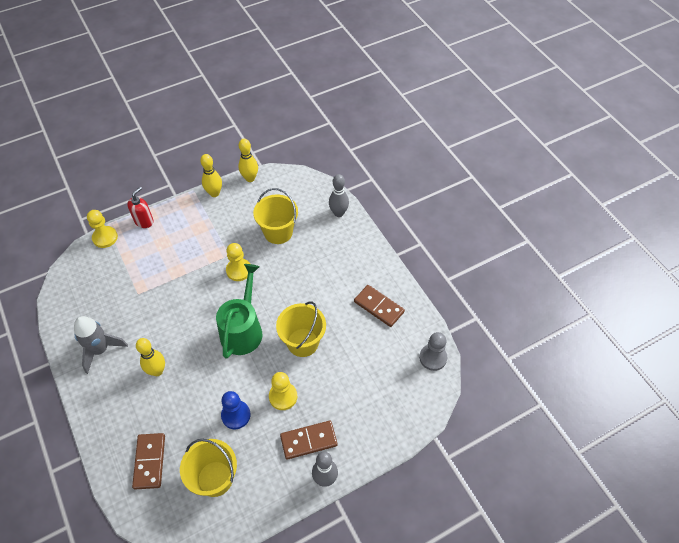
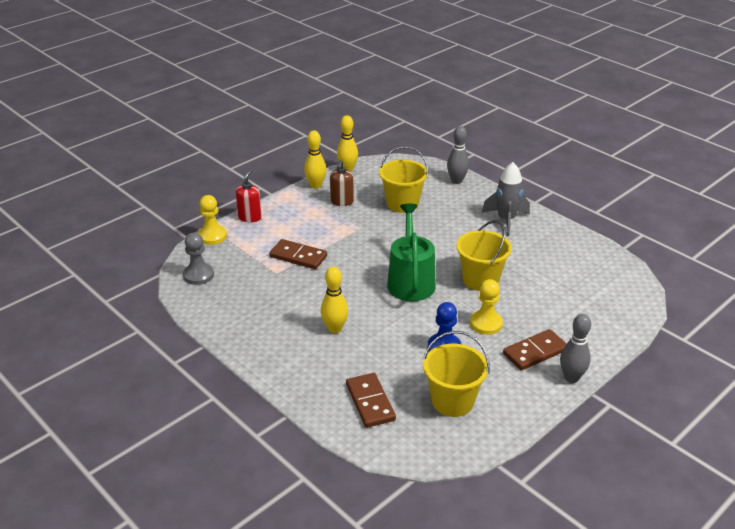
camera: 15 degrees left, 20 degrees down
grey rocket [74,316,128,374] -> grey rocket moved to [482,162,530,236]
yellow pawn [226,243,250,281] -> none
brown domino [354,285,405,327] -> brown domino moved to [269,239,327,269]
grey pawn [419,332,447,371] -> grey pawn moved to [183,232,214,285]
none -> brown soap dispenser [330,160,354,206]

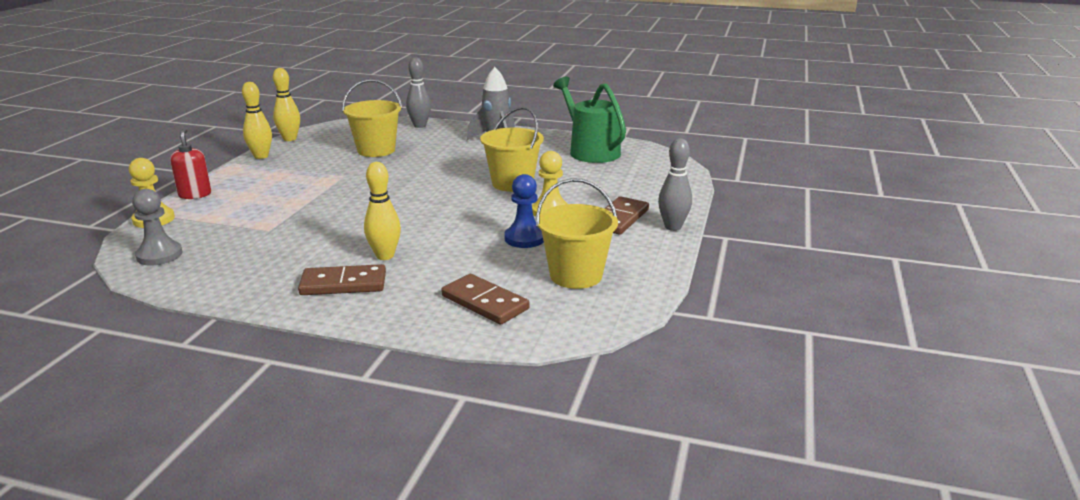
camera: 30 degrees left, 10 degrees down
brown domino [269,239,327,269] -> brown domino moved to [298,264,386,295]
brown soap dispenser [330,160,354,206] -> none
green watering can [387,203,436,301] -> green watering can moved to [553,76,626,163]

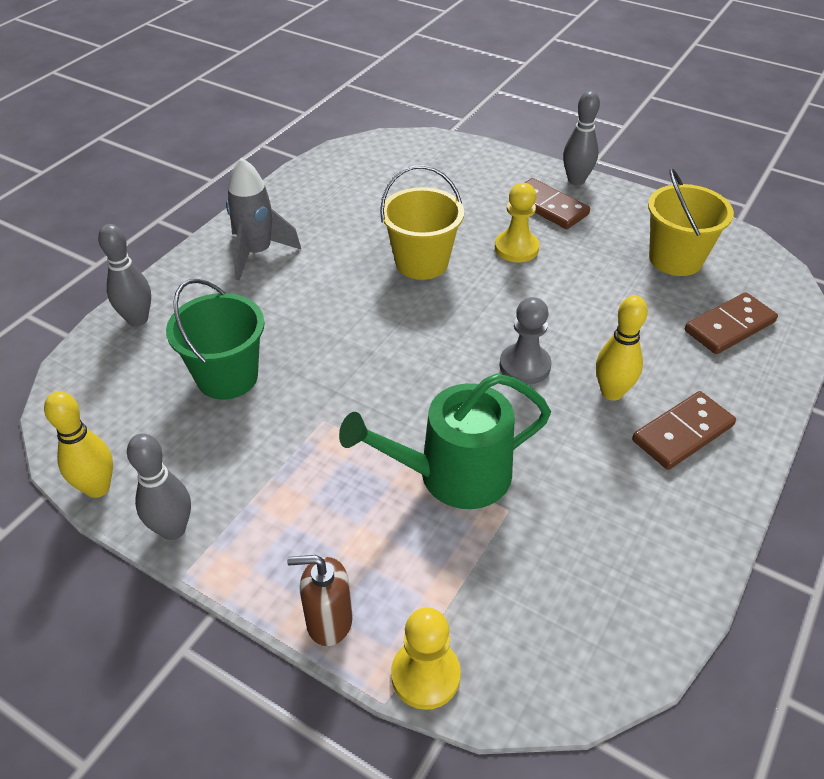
camera: 75 degrees left, 20 degrees up
grey pawn [132,189,182,266] -> grey pawn moved to [499,297,551,385]
red soap dispenser [170,129,211,199] -> brown soap dispenser [287,555,353,646]
yellow bowling pin [242,82,272,159] -> grey bowling pin [127,433,191,540]
brown domino [298,264,386,295] -> brown domino turned 45 degrees clockwise [632,391,736,470]
yellow bucket [342,79,402,157] -> green bucket [166,279,265,400]
blue pawn [504,174,544,248] -> none
green watering can [553,76,626,163] -> green watering can moved to [339,373,551,509]

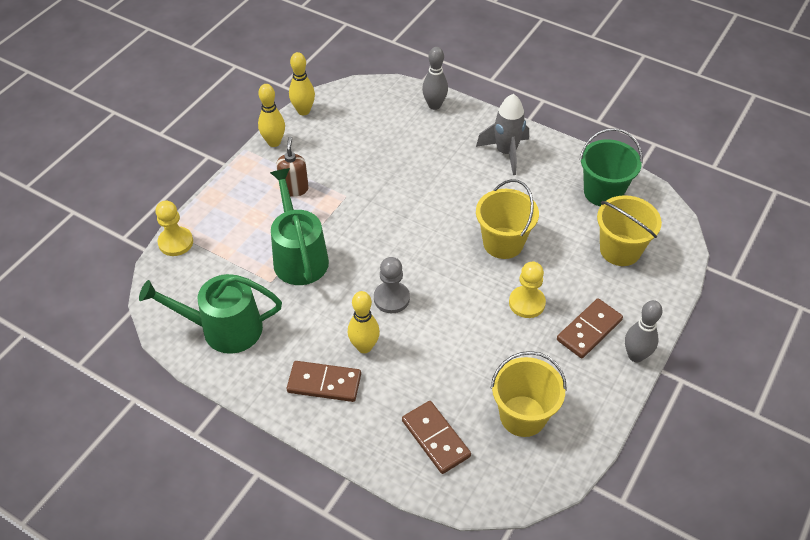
camera: 90 degrees right, 5 degrees up
grey bowling pin [127,433,191,540] -> yellow bowling pin [258,84,285,147]
green bucket [166,279,265,400] -> green bucket moved to [580,128,643,206]
brown soap dispenser [287,555,353,646] -> brown soap dispenser moved to [276,137,309,197]
brown domino [632,391,736,470] -> brown domino turned 45 degrees counterclockwise [287,361,361,402]
none -> green watering can [139,274,282,354]
none -> yellow bucket [597,195,662,266]

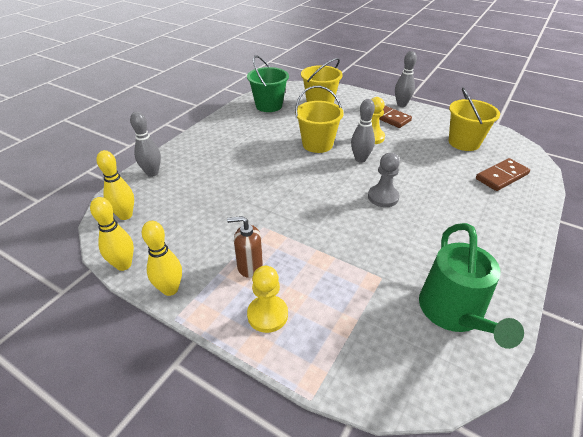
camera: 90 degrees left, 10 degrees down
yellow pawn [155,201,193,256] -> yellow pawn moved to [247,266,288,333]
green watering can [270,168,329,285] -> none
brown domino [287,361,361,402] -> none
yellow bowling pin [348,291,380,353] -> yellow bowling pin moved to [97,150,134,220]
grey rocket [476,94,529,175] -> none
none -> grey bowling pin [351,99,375,163]

